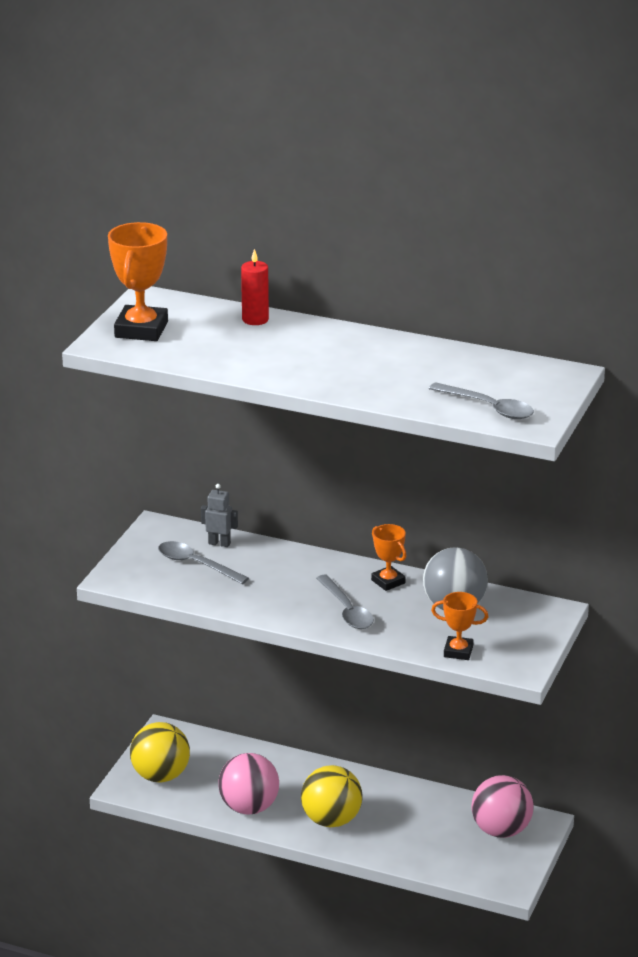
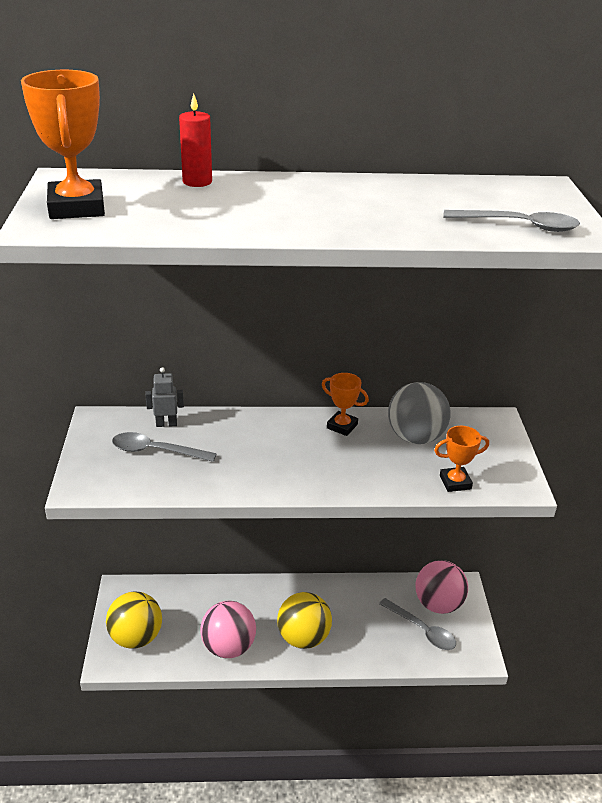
camera: 25 degrees left, 5 degrees up
grey spoon [316,575,374,629] -> grey spoon moved to [379,598,456,650]

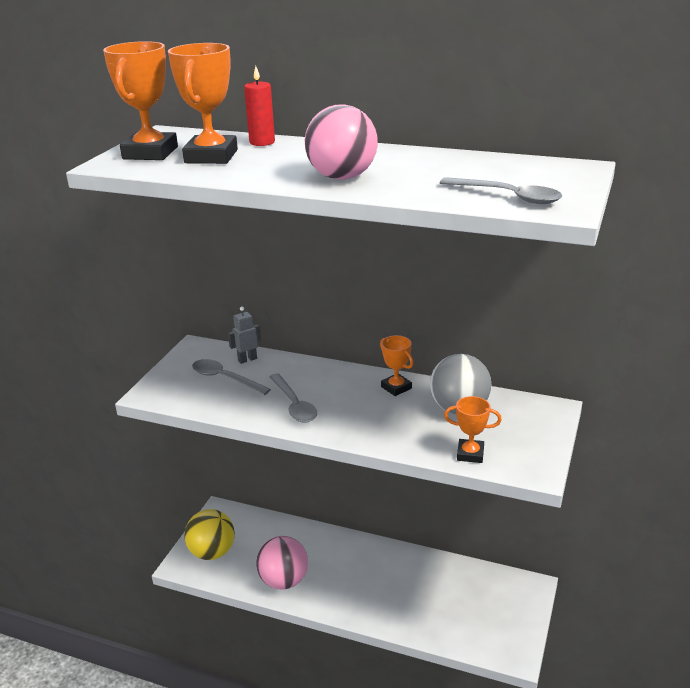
camera: 25 degrees right, 5 degrees down
grey robot [145,367,184,427] -> grey robot turned 45 degrees counterclockwise [228,306,261,364]
yellow ball [277,592,332,649] -> none
grey spoon [379,598,456,650] -> grey spoon moved to [269,373,317,423]
pink ball [415,560,468,614] -> pink ball moved to [305,104,378,180]
none -> orange trophy [168,43,238,164]

